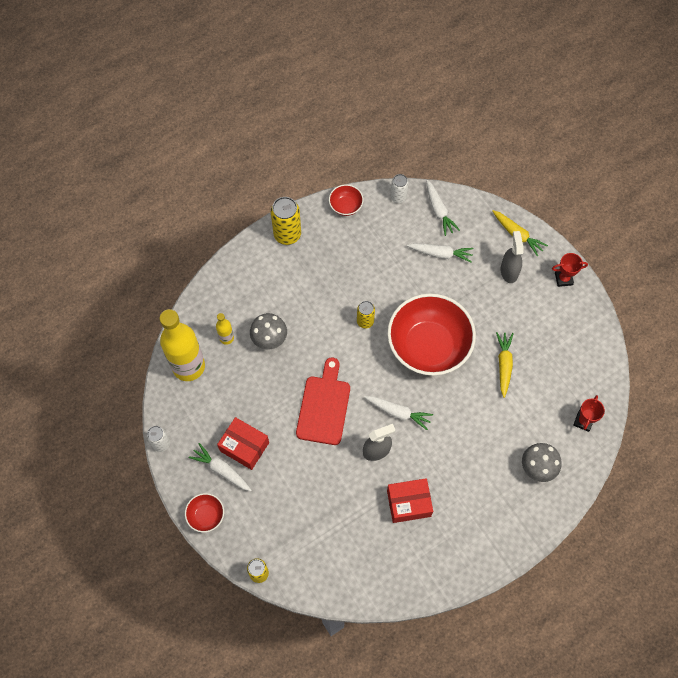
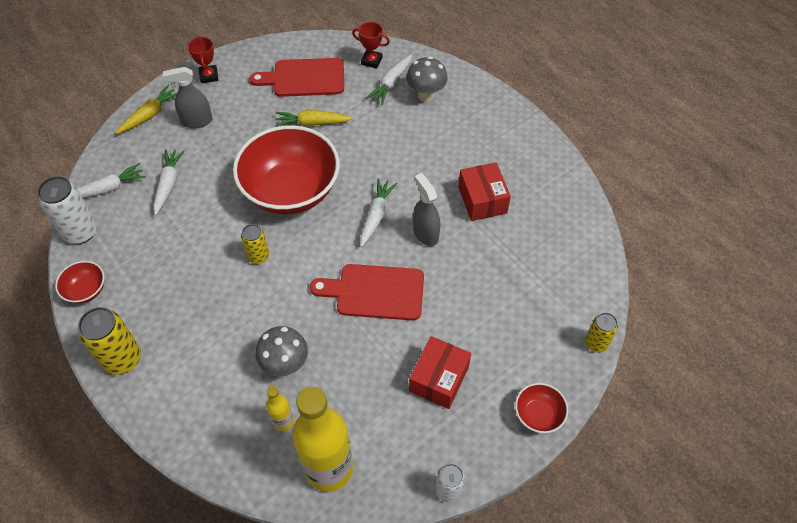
camera: 95 degrees left, 10 degrees down
white carrot [189,443,252,491] -> white carrot moved to [366,54,412,105]
white can [390,174,409,203] -> white can [37,176,97,244], size x1.65
none -> red cutting board [250,58,344,97]

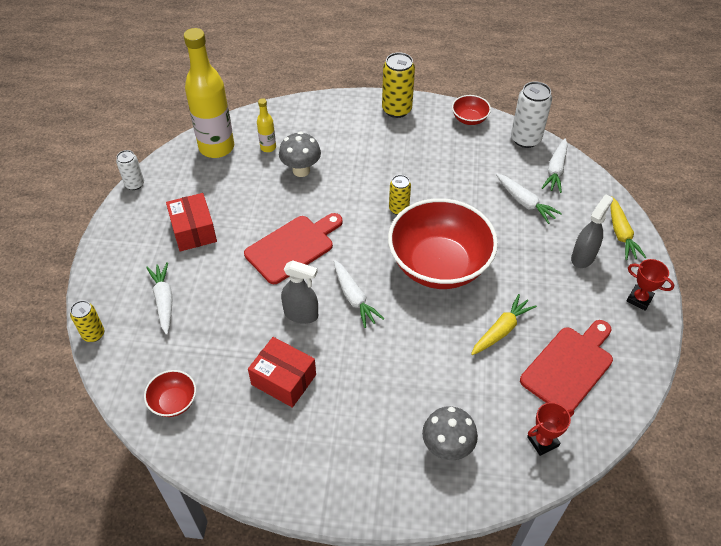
camera: 135 degrees right, 5 degrees down
white carrot [366,54,412,105] -> white carrot moved to [146,262,173,335]
red bowl [515,383,568,433] -> red bowl moved to [144,370,196,417]

